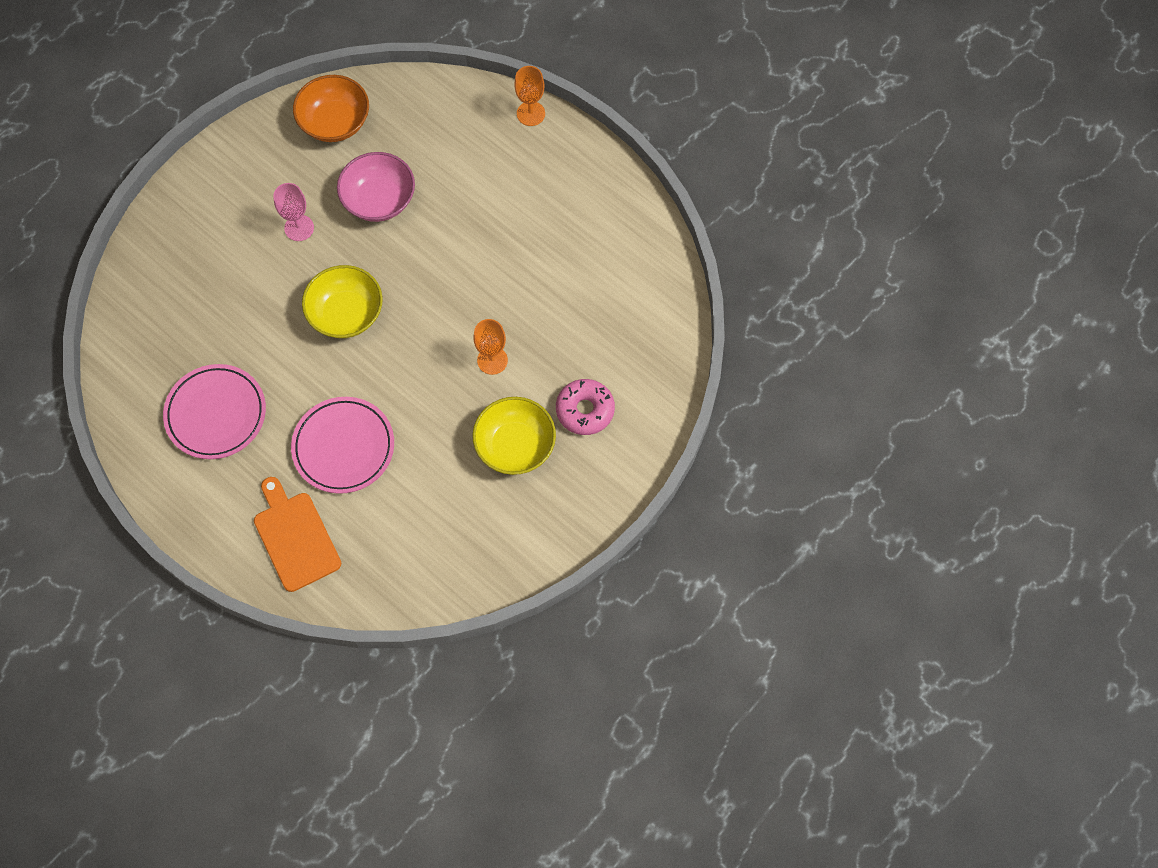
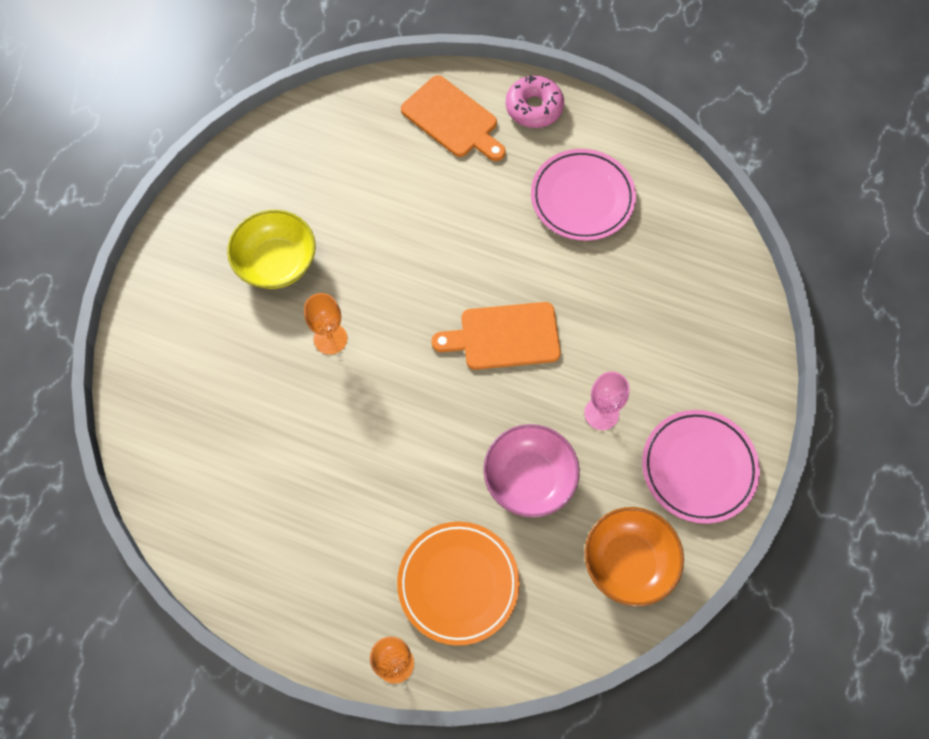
camera: 160 degrees right, 0 degrees up
pink plate [291,397,394,494] -> pink plate moved to [642,410,760,524]
yellow bowl [302,265,383,338] -> orange cutting board [431,302,561,370]
pink donut [556,379,615,435] -> pink donut moved to [506,75,564,128]
none -> orange plate [397,522,520,646]

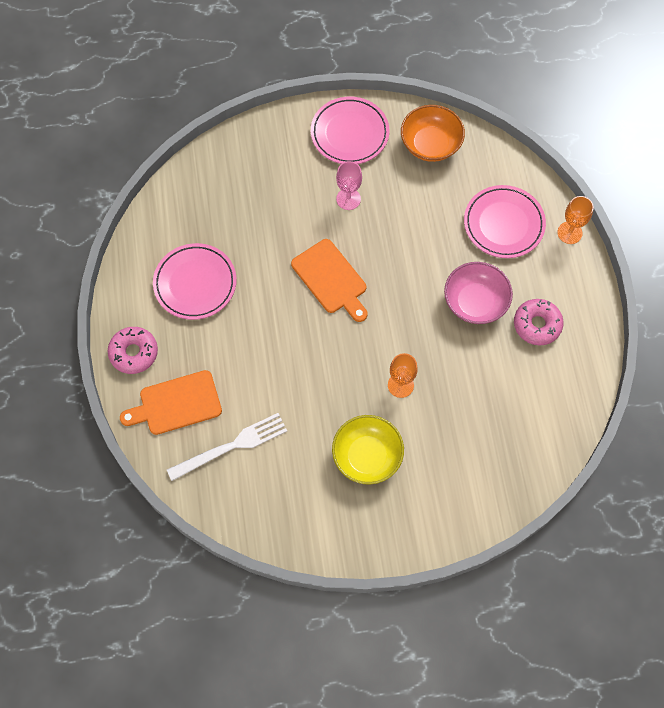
camera: 120 degrees left, 0 degrees up
orange plate [397,522,520,646] -> pink plate [464,185,546,258]
orange cutting board [401,75,506,161] -> orange cutting board turned 120 degrees counterclockwise [120,370,222,435]
pink bowl [483,424,580,518] -> pink bowl moved to [444,262,513,324]
none -> white fork [167,413,287,481]
none -> pink donut [514,299,564,345]

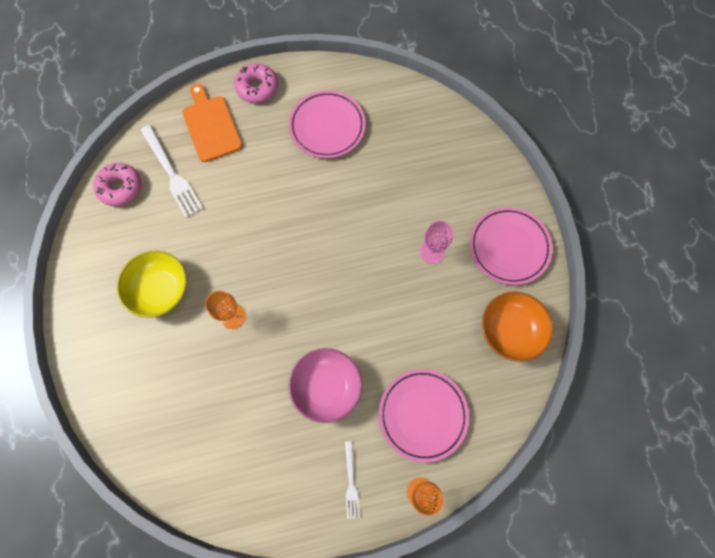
camera: 85 degrees right, 5 degrees up
orange cutting board [291,239,368,322] -> none
pink donut [514,299,564,345] -> pink donut moved to [93,163,141,206]
none -> white fork [345,441,360,519]

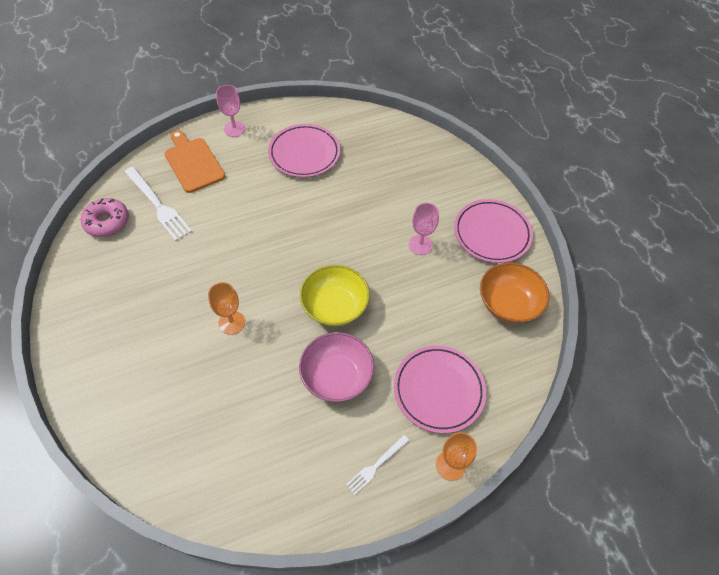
camera: 10 degrees left, 15 degrees down
yellow bowl [117,251,187,318] -> yellow bowl moved to [300,265,370,326]
pink donut [234,63,278,103] -> pink goblet [216,85,245,137]
white fork [345,441,360,519] -> white fork turned 60 degrees clockwise [346,435,409,495]

